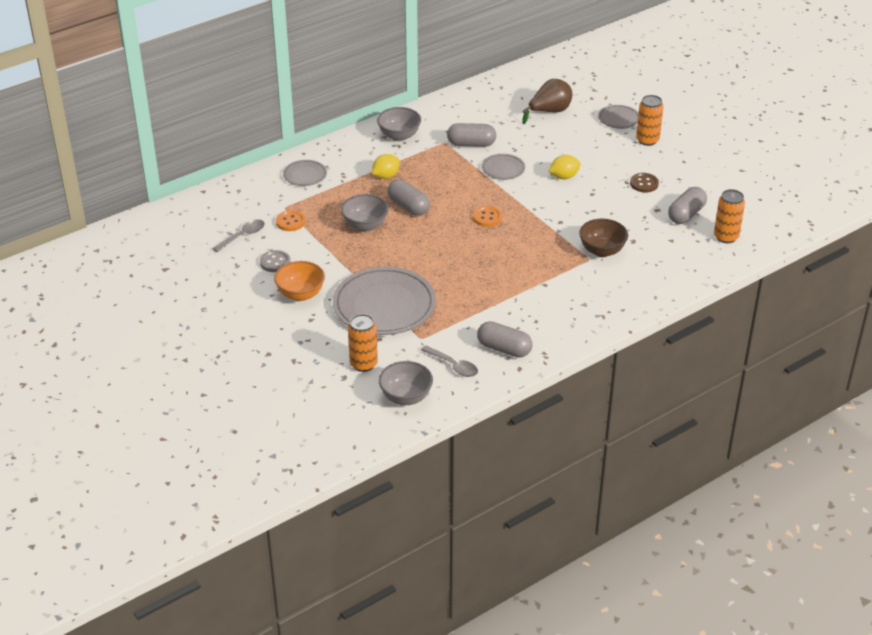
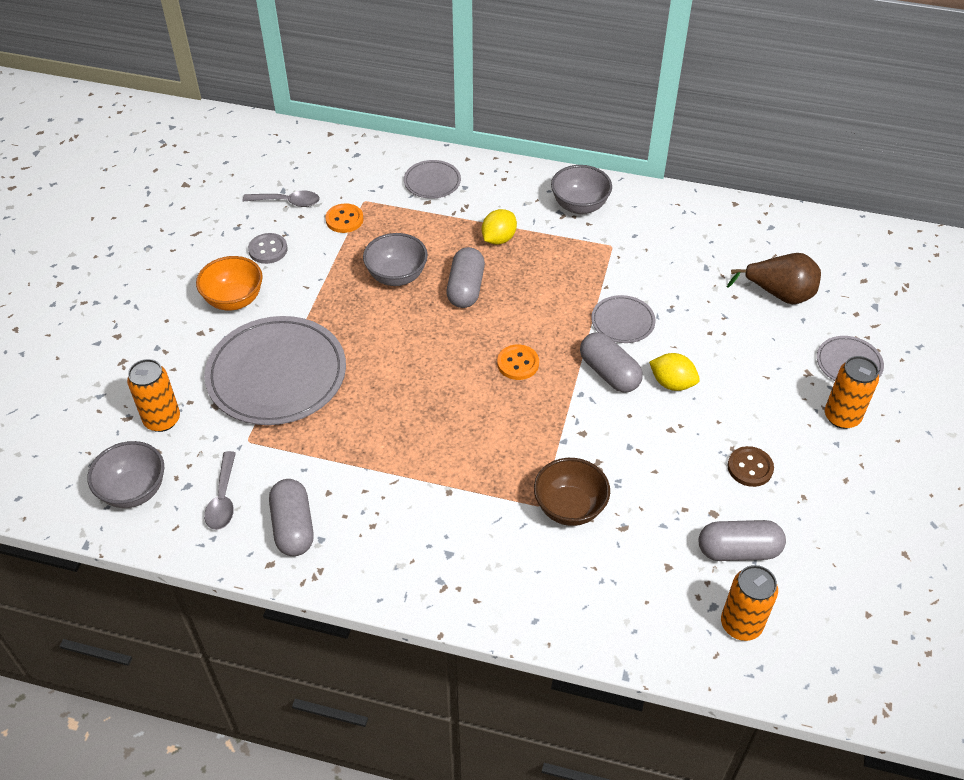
camera: 50 degrees right, 10 degrees up
yellow lemon [372,154,399,179] -> yellow lemon turned 60 degrees counterclockwise [482,209,517,245]
grey capsule [447,123,496,147] -> grey capsule moved to [580,332,643,393]

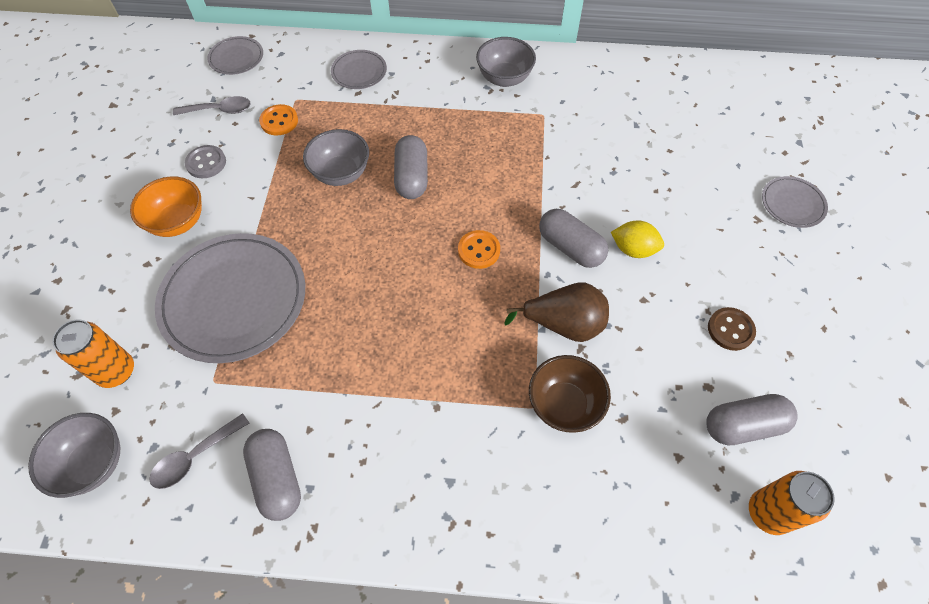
camera: 10 degrees left, 10 degrees up
grey spoon [204,451,236,530] -> grey spoon turned 60 degrees clockwise [149,413,249,489]
yellow lemon [482,209,517,245] -> none
grey plate [591,295,656,343] -> grey plate moved to [207,36,263,75]
brown pear [727,253,821,304] -> brown pear moved to [504,282,609,342]
orange can [825,356,879,429] -> none

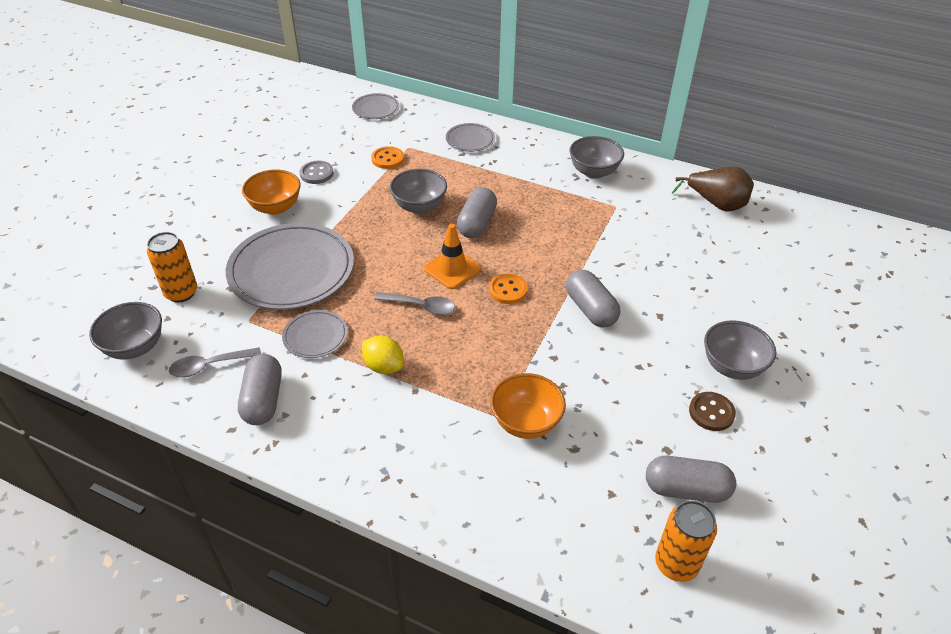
camera: 20 degrees right, 15 degrees down
grey spoon [173,96,251,115] -> grey spoon moved to [375,292,455,315]
brown pear [504,282,609,342] -> brown pear moved to [671,167,754,212]
brown bowl [529,355,611,433] -> orange bowl [491,373,566,439]
yellow lemon [611,221,664,258] -> yellow lemon moved to [362,336,404,374]
grey plate [762,176,828,228] -> grey plate moved to [282,310,348,358]
none -> orange traffic cone [424,224,481,289]
none -> grey bowl [704,320,776,380]

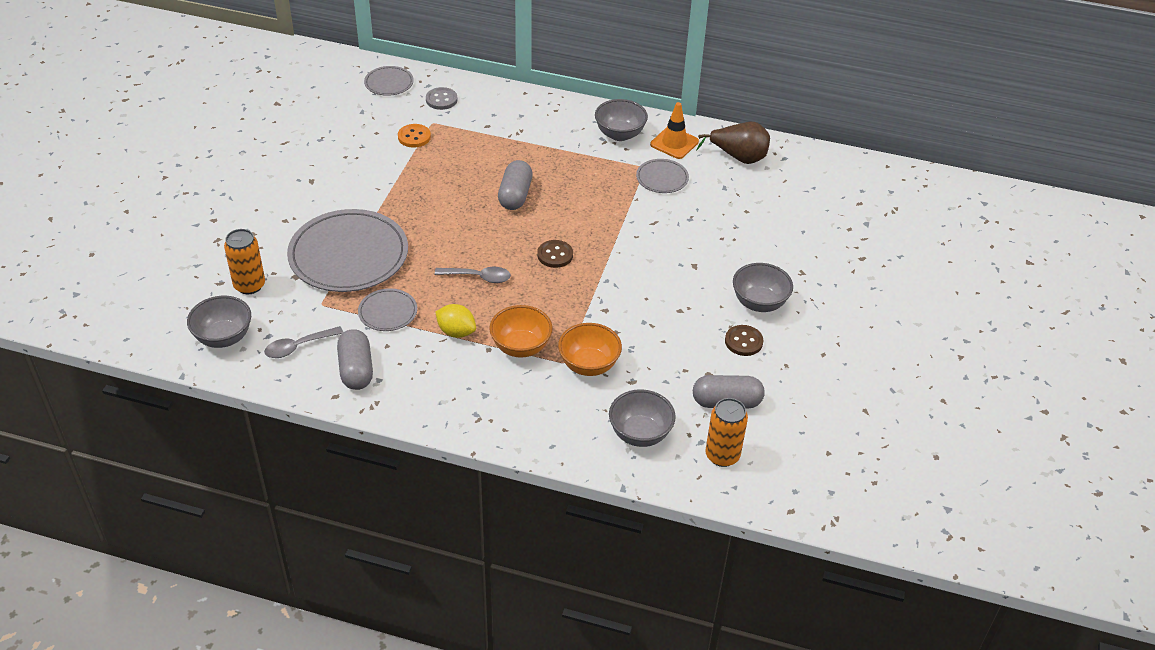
camera: 10 degrees left, 0 degrees up
orange bowl [242,169,301,215] -> orange bowl moved to [489,305,553,357]
grey button [300,161,334,184] -> grey button moved to [426,87,458,110]
grey bowl [390,169,447,214] -> grey bowl moved to [609,389,676,447]
orange traffic cone [424,224,481,289] -> orange traffic cone moved to [650,102,699,159]
grey plate [446,123,495,152] -> grey plate moved to [636,159,689,193]
orange button [489,273,528,304] -> brown button [537,240,573,268]
grey capsule [566,270,620,327] -> none

